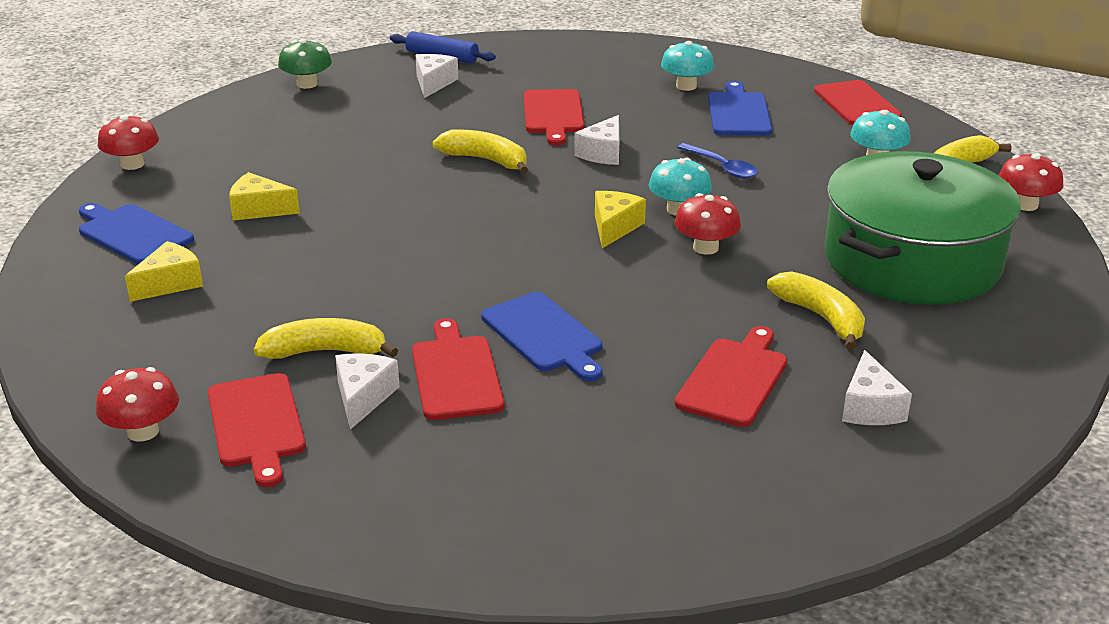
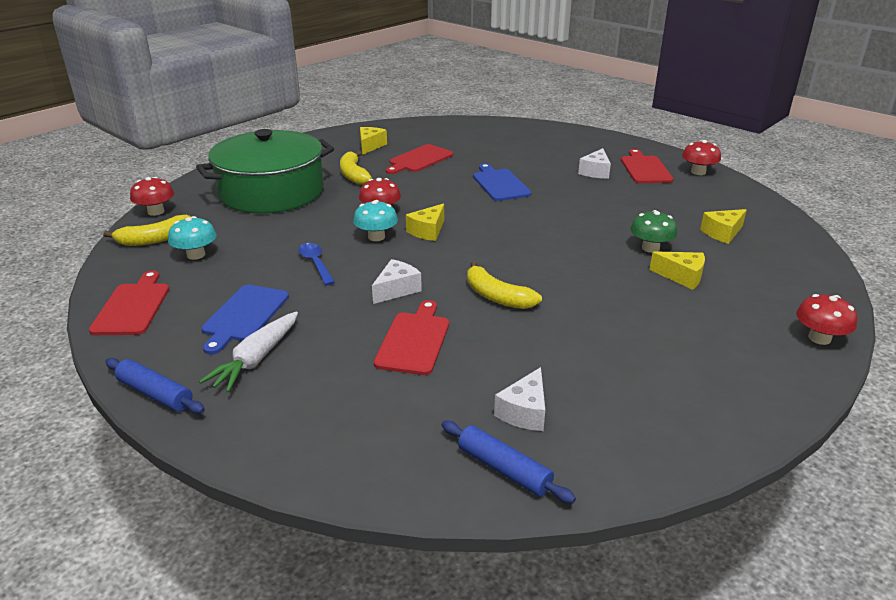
camera: 165 degrees left, 0 degrees up
blue cutting board [79,203,194,264] -> none
yellow banana [254,318,398,359] -> none
green mushroom [278,39,332,89] -> green mushroom moved to [630,210,677,253]
red cutting board [412,318,504,420] -> none
turquoise mushroom [661,41,714,91] -> white carrot [199,312,298,392]
white cheese [842,350,912,425] -> yellow cheese [360,127,387,155]
none -> blue rolling pin [105,358,205,414]

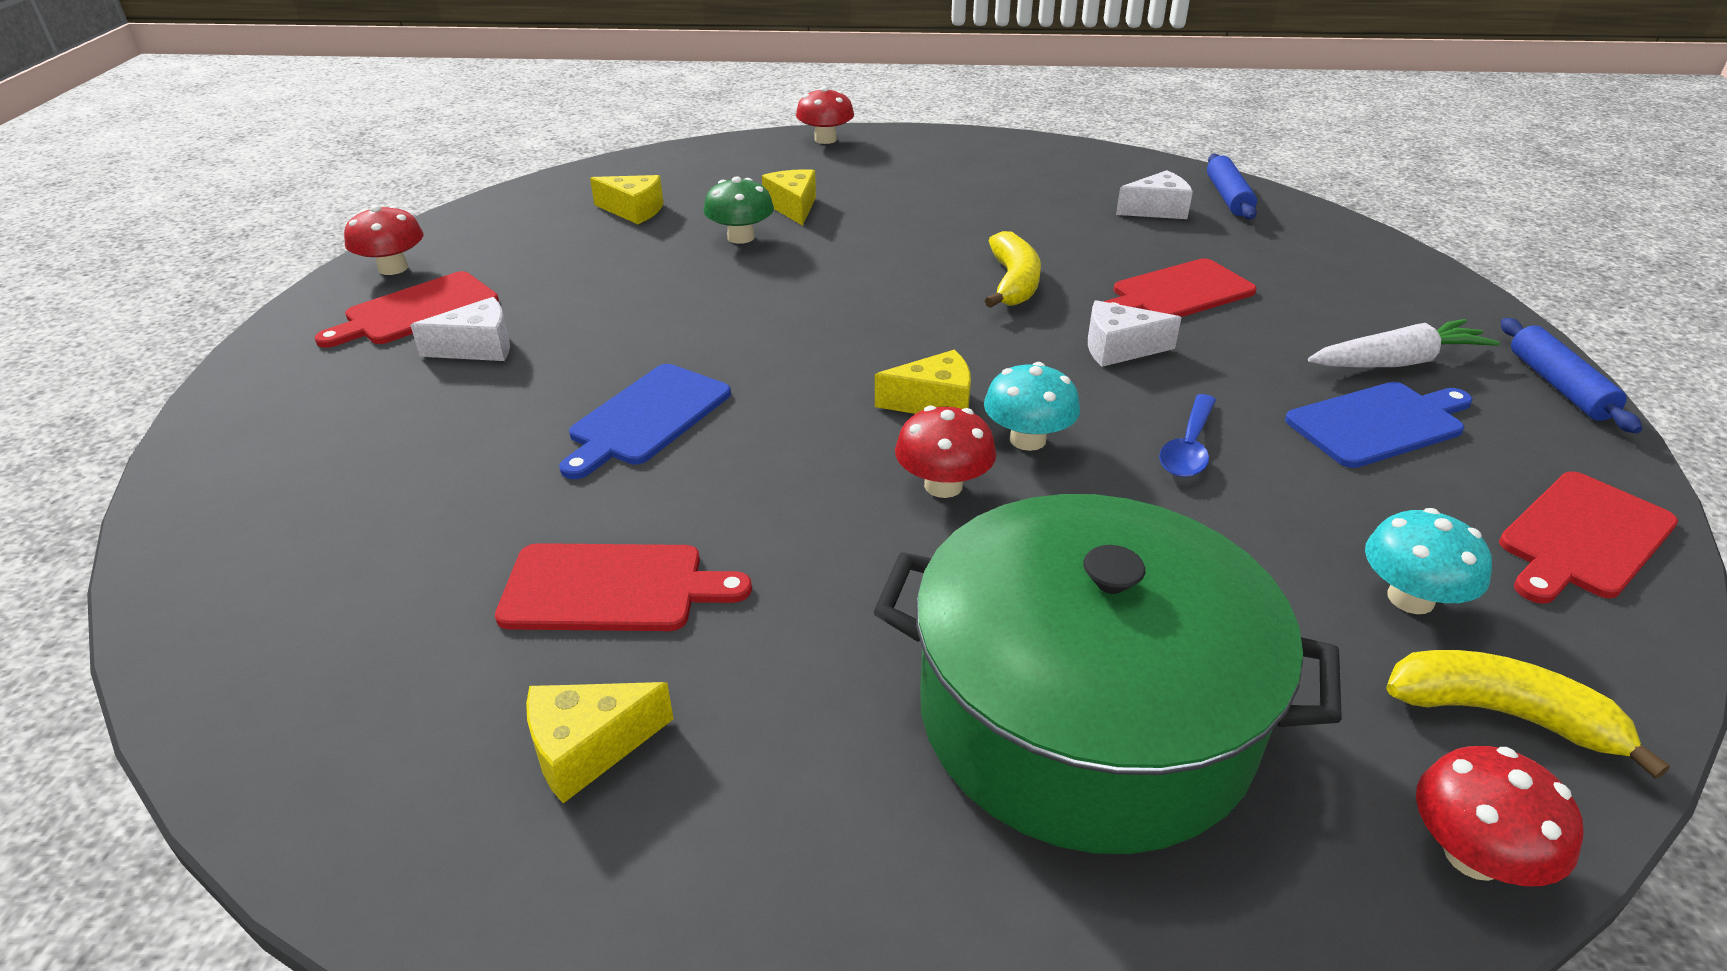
camera: 130 degrees left, 5 degrees up
yellow banana [340,151,372,185] -> none

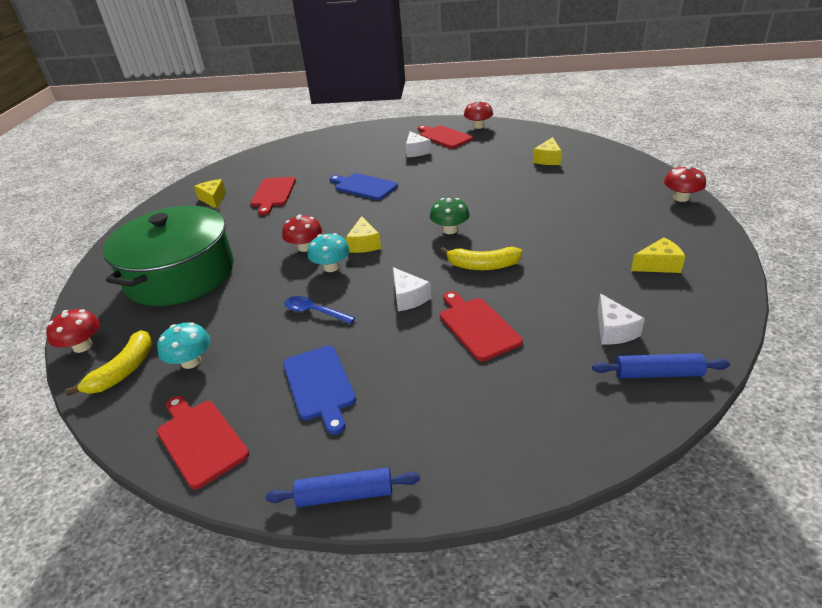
camera: 95 degrees right, 0 degrees up
green mushroom [703,176,774,244] -> green mushroom moved to [430,198,470,234]
yellow cheese [762,169,816,226] -> yellow cheese moved to [631,237,685,273]
white cheese [1088,300,1182,367] -> white cheese turned 150 degrees clockwise [393,267,431,311]
white carrot [1308,319,1500,368] -> none

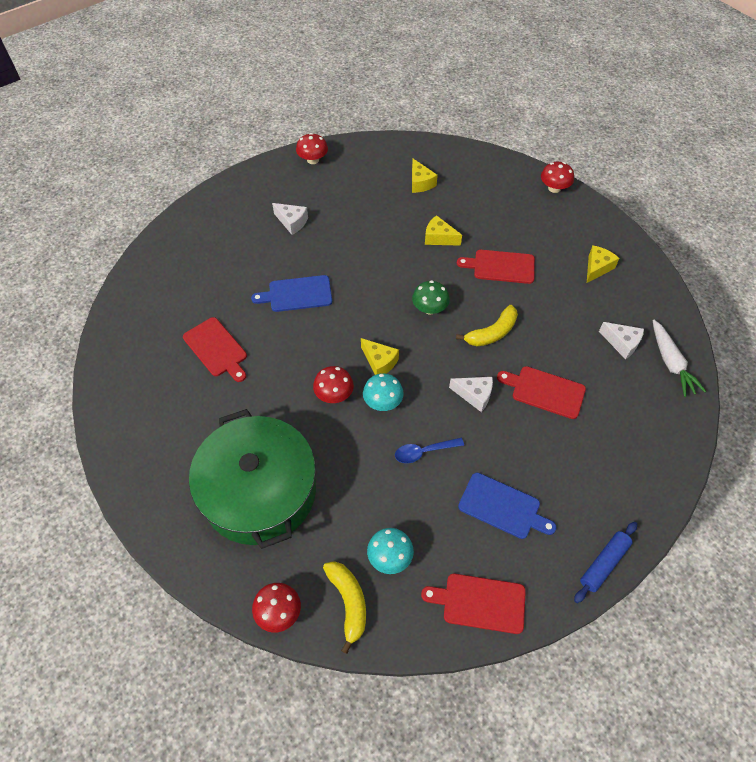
camera: 45 degrees left, 20 degrees up
yellow cheese [194,179,226,208] -> yellow cheese moved to [425,215,462,246]
red cutting board [418,125,473,148] -> red cutting board moved to [457,250,535,284]
blue rolling pin [592,353,730,378] -> white carrot [653,320,706,397]

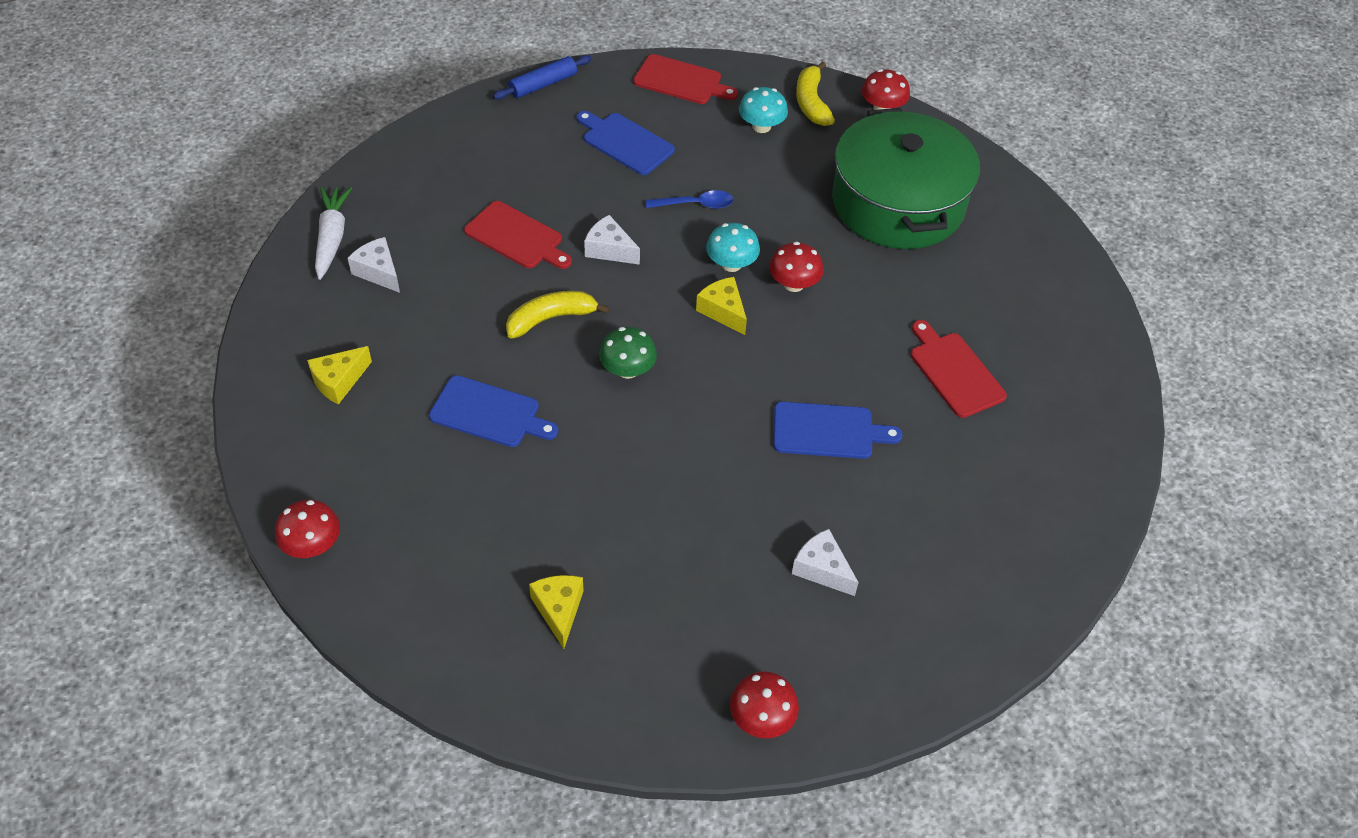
camera: 170 degrees left, 5 degrees down
yellow cheese [425,215,462,246] -> none
red cutting board [457,250,535,284] -> blue cutting board [429,375,558,447]

